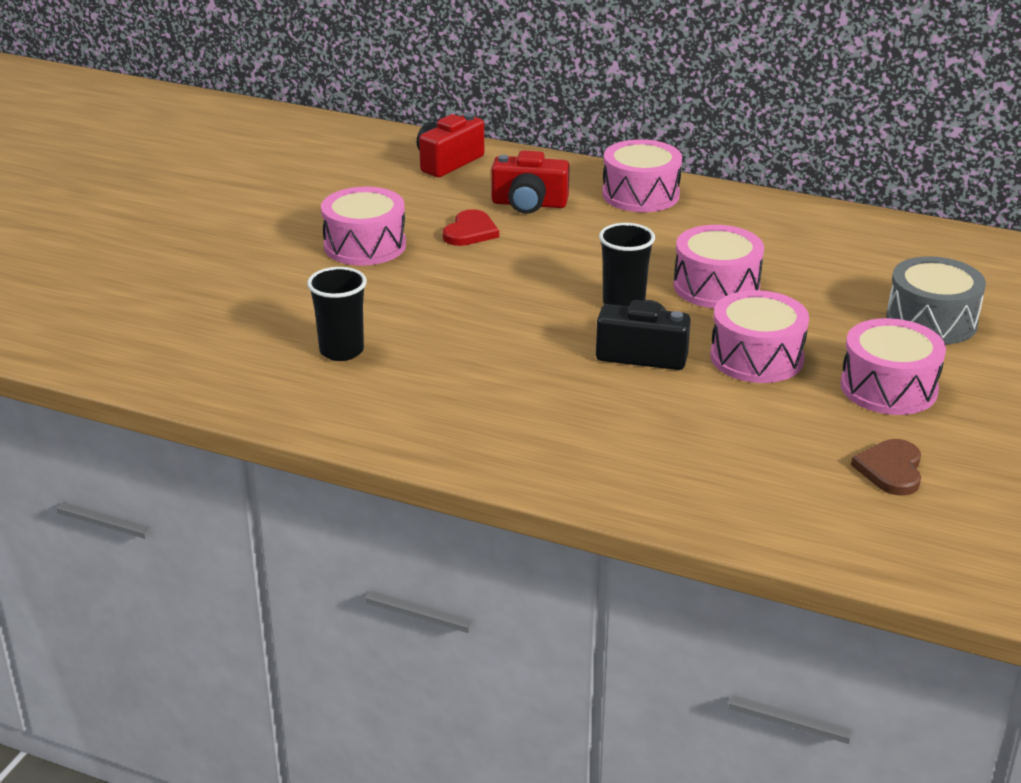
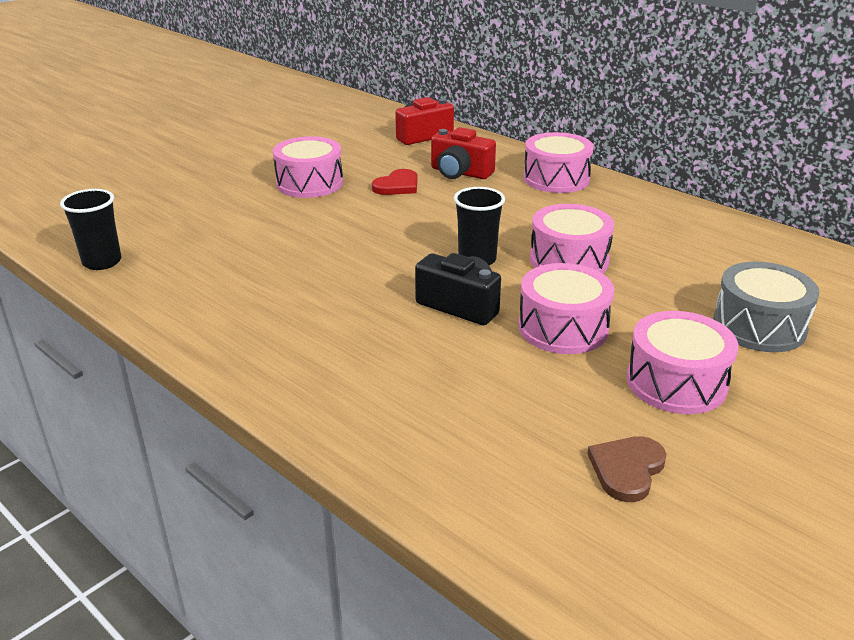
camera: 20 degrees right, 0 degrees up
black cup [307,267,367,361] -> black cup moved to [60,189,122,270]

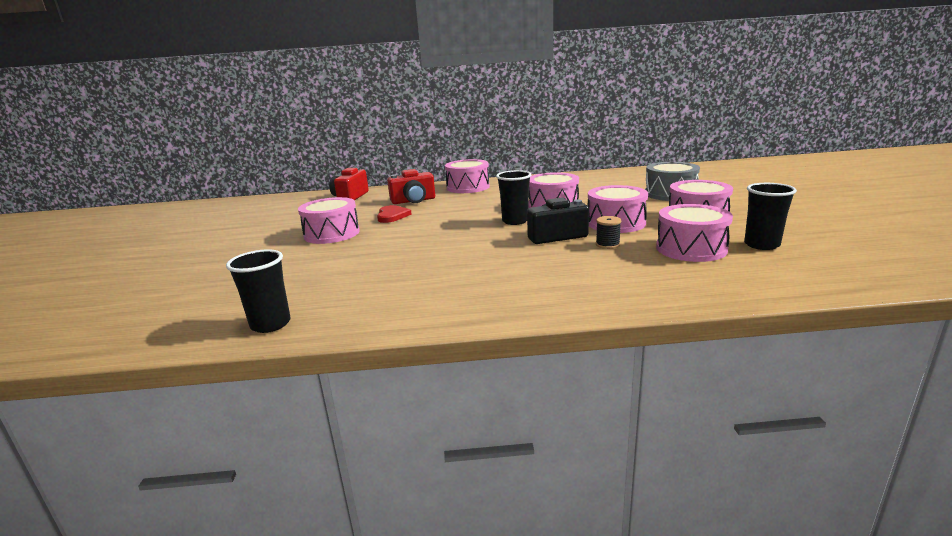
camera: 45 degrees left, 10 degrees down
brown heart [587,436,667,502] -> black cup [744,183,797,250]
none -> black spool [596,216,621,249]
none -> pink drum [656,204,733,262]

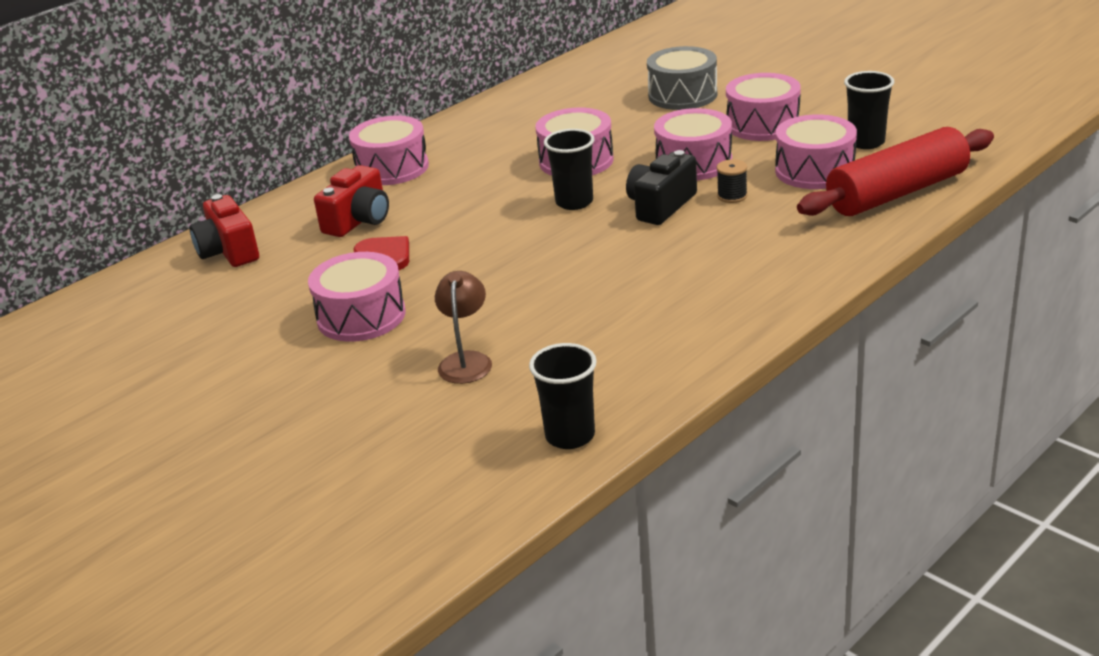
camera: 40 degrees left, 10 degrees up
none -> brown lamp [435,271,492,384]
none -> red rolling pin [797,127,994,216]

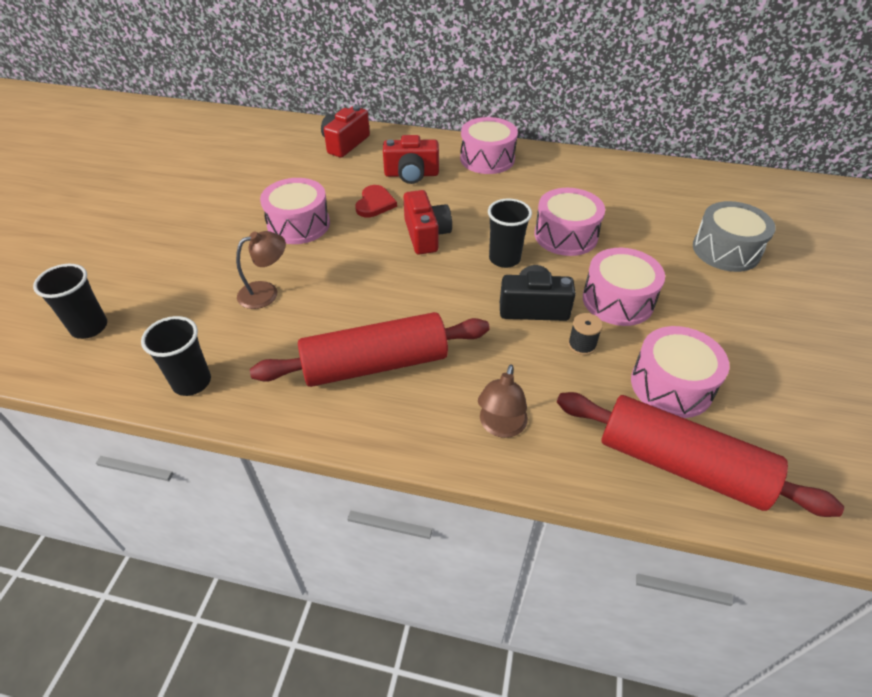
camera: 55 degrees right, 15 degrees up
pink drum [726,73,801,141] -> none
black cup [844,71,894,149] -> black cup moved to [33,264,107,339]
none -> red rolling pin [250,312,490,387]
none -> red camera [404,190,452,255]
none -> brown lamp [478,364,528,438]

